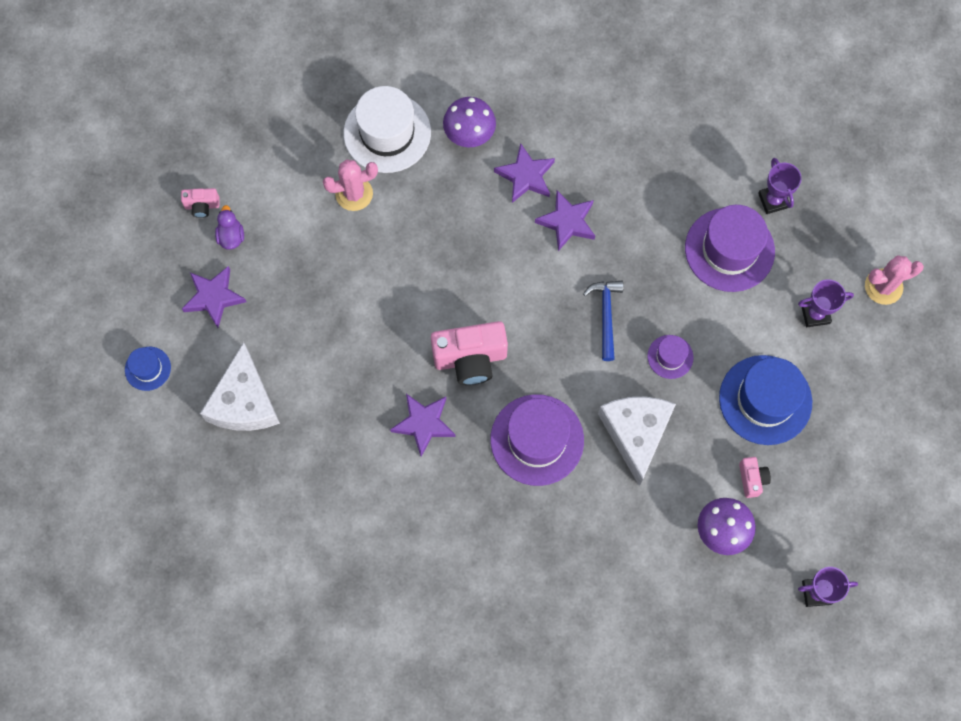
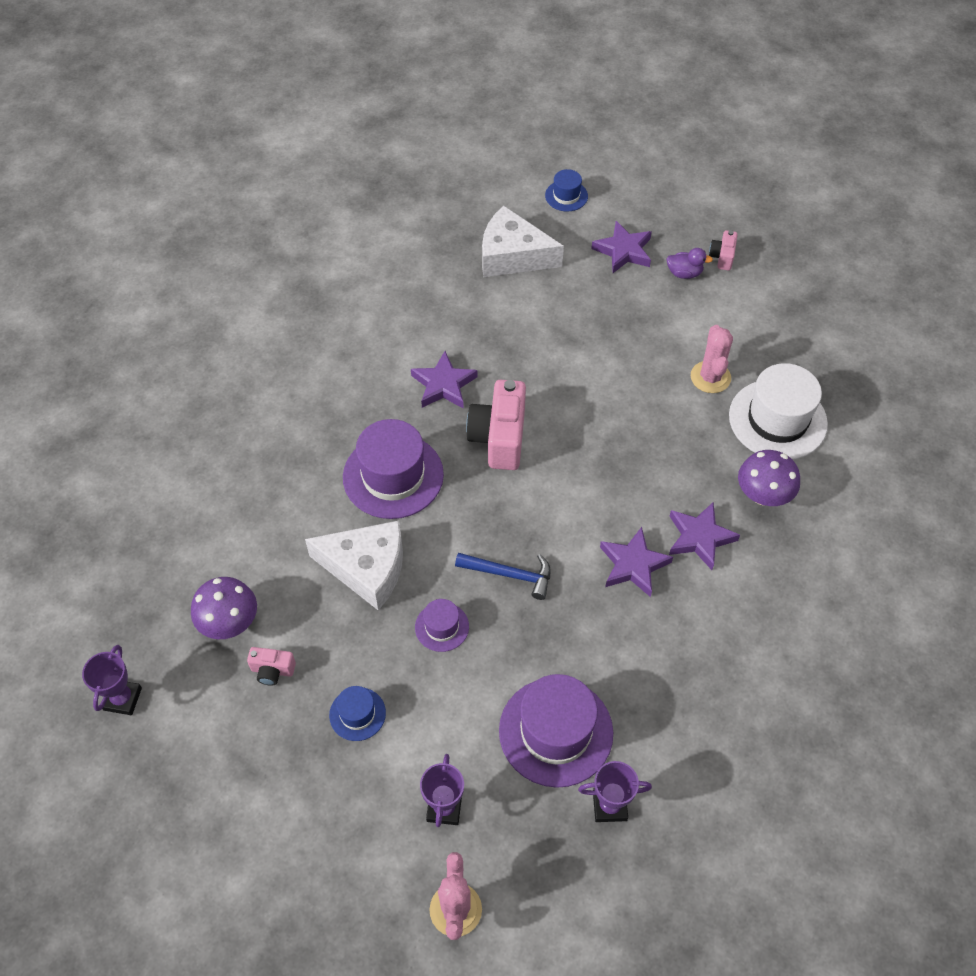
camera: 105 degrees right, 15 degrees down
blue hat [719,355,812,445] -> blue hat [329,686,386,741], size x0.50

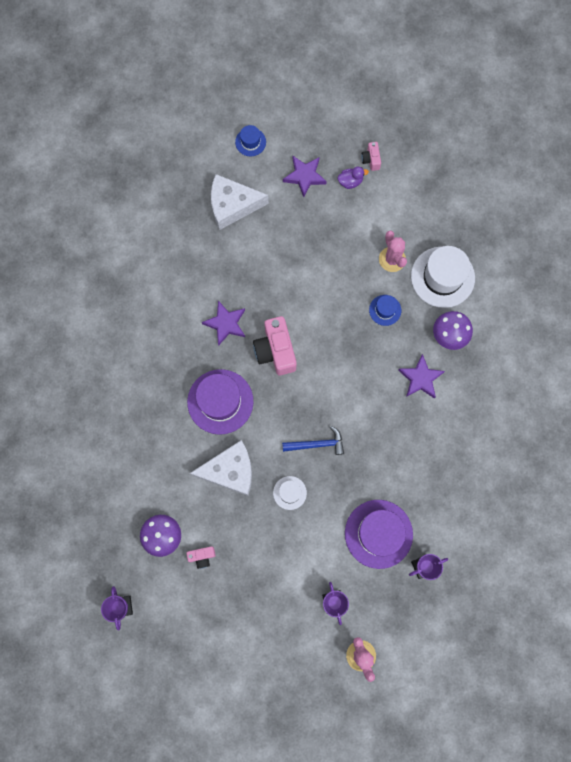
camera: 20 degrees left, 20 degrees up
blue hat [329,686,386,741] -> blue hat moved to [369,295,401,326]
purple hat [415,599,469,652] -> white hat [273,476,307,510]
purple star [600,527,673,597] -> none

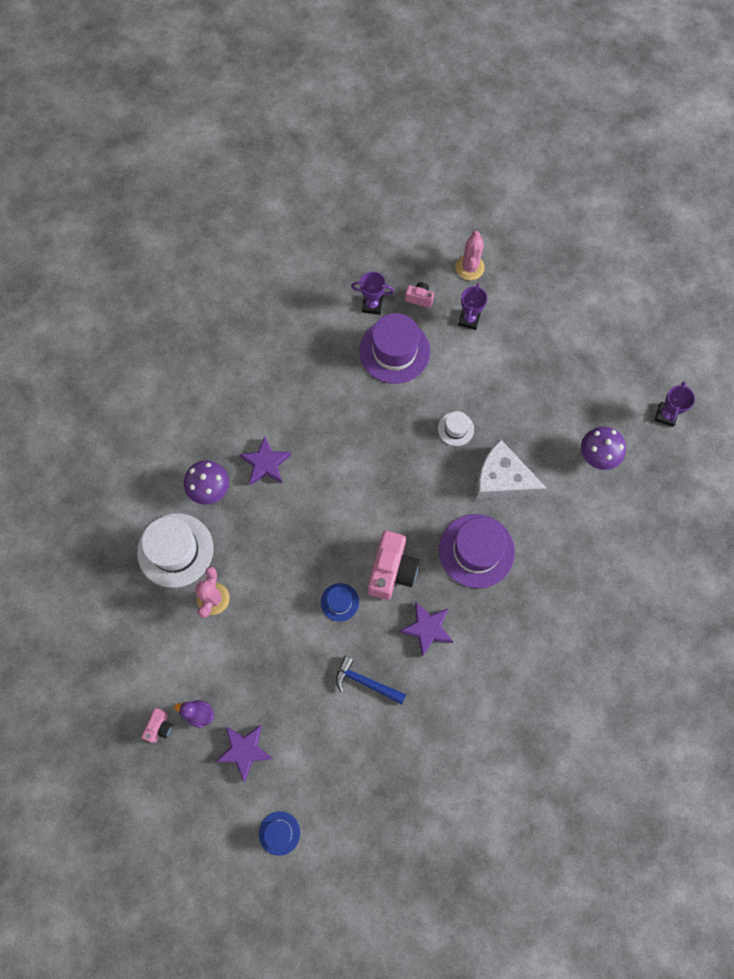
camera: 150 degrees left, 5 degrees down
pink camera [186,546,216,569] -> pink camera moved to [405,282,434,308]
white cheese [211,174,269,230] -> none
blue hammer [282,426,344,455] -> blue hammer moved to [336,656,406,704]
blue hat [369,295,401,326] -> blue hat moved to [321,583,359,622]

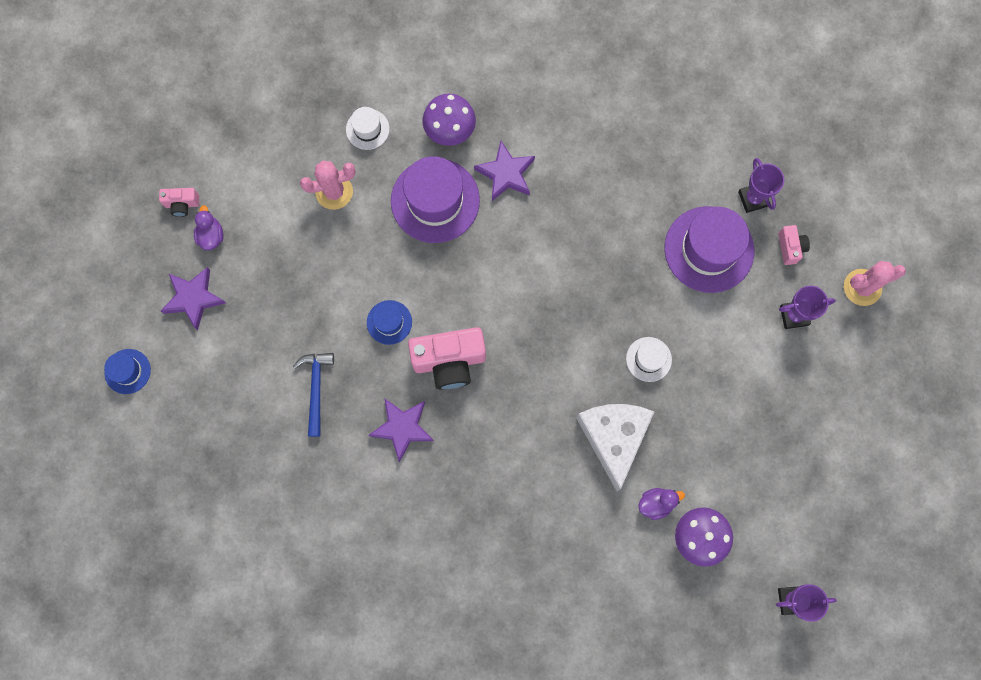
camera: 65 degrees right, 5 degrees up
white hat [137,513,213,588] -> white hat [346,107,390,150], size x0.50
purple hat [439,514,515,588] -> purple hat moved to [391,156,480,243]
none -> purple duck [638,488,685,520]

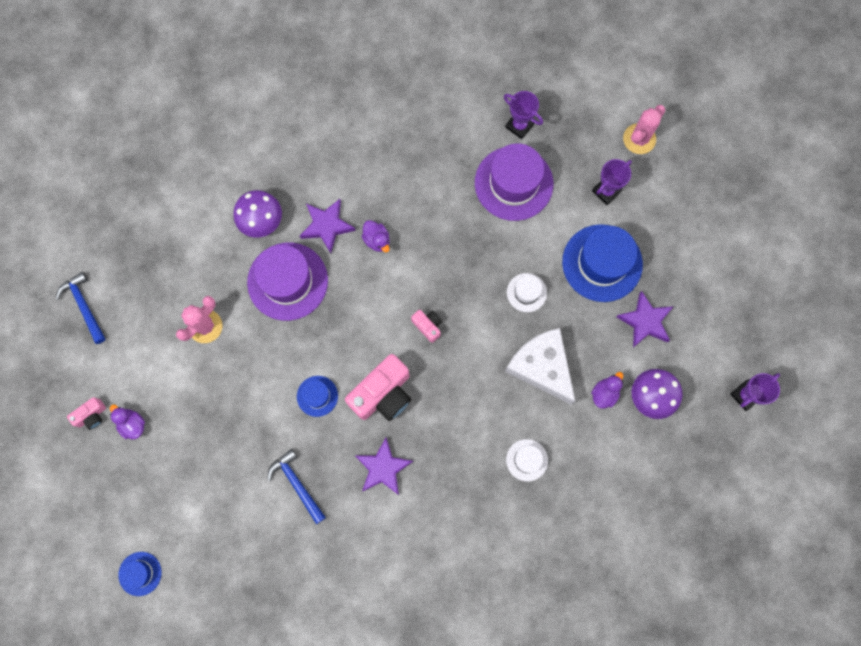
camera: 35 degrees left, 0 degrees up
purple star [161,267,226,330] -> purple star moved to [616,291,673,347]
white hat [346,107,390,150] -> white hat moved to [506,439,548,482]
pink camera [778,225,810,265] -> pink camera moved to [411,310,442,343]
none -> blue hammer [56,272,106,344]
none -> purple duck [362,220,390,252]
none -> blue hat [562,224,643,302]

